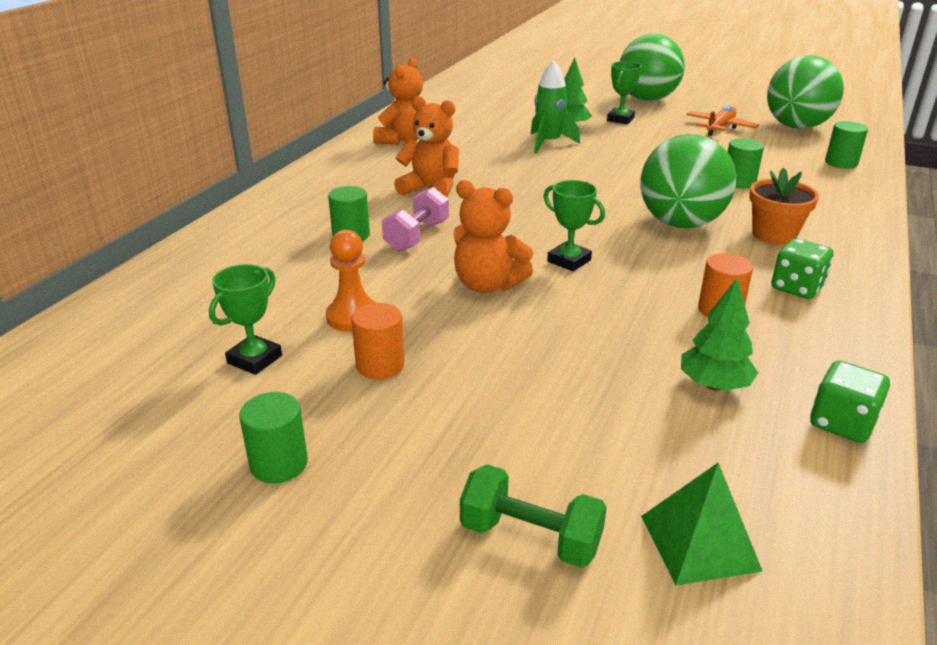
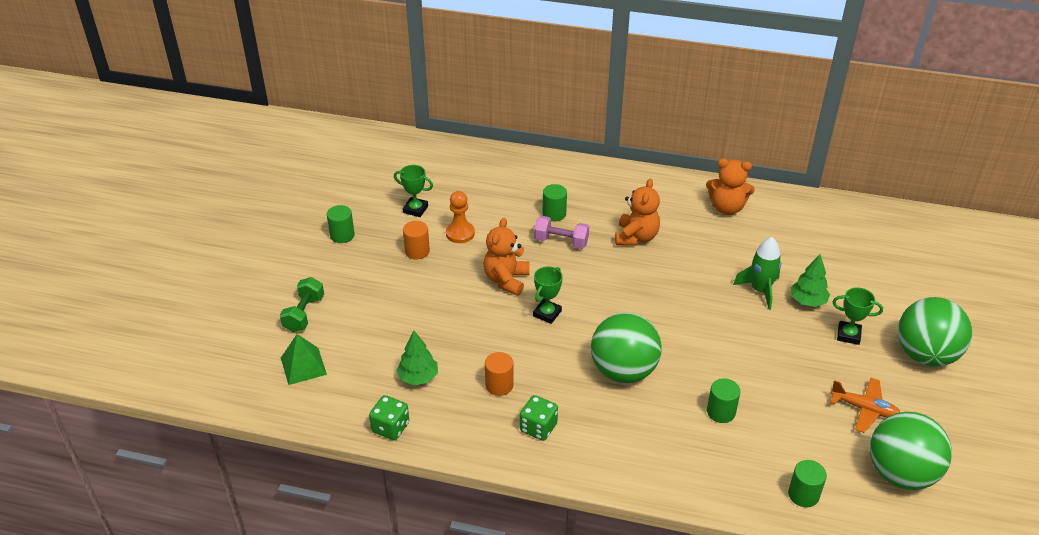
camera: 80 degrees right, 10 degrees up
orange flower pot [749,167,819,245] -> none

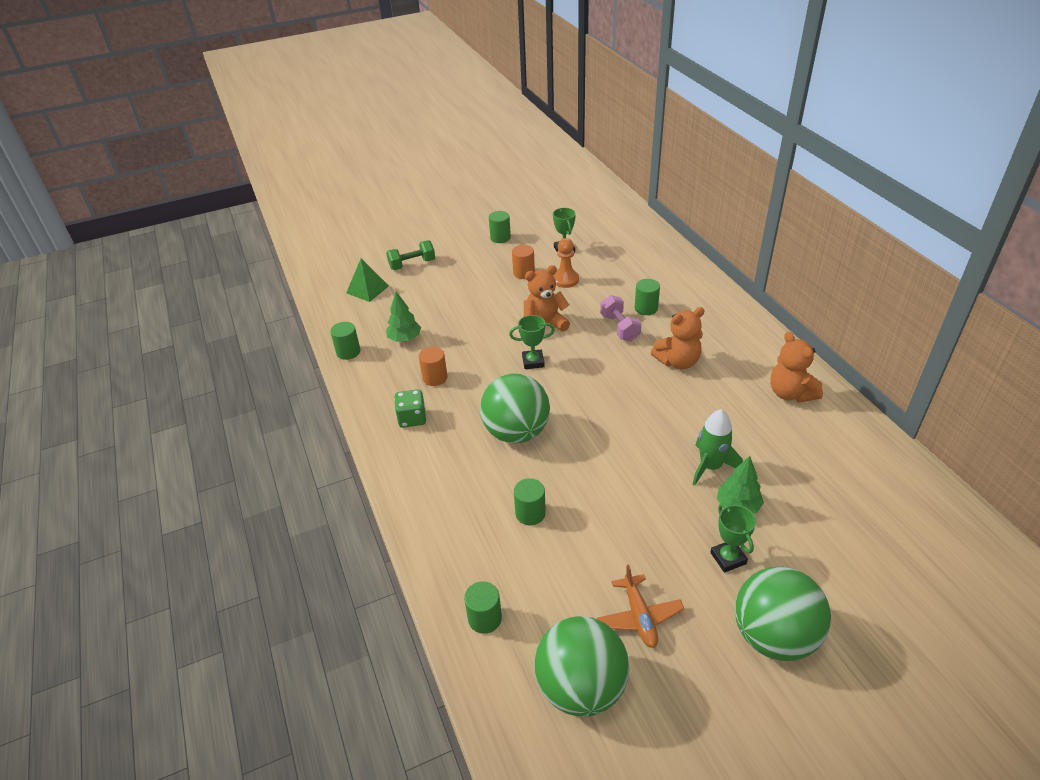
camera: 55 degrees right, 0 degrees up
green dice [369,395,409,440] -> green cylinder [330,322,360,360]

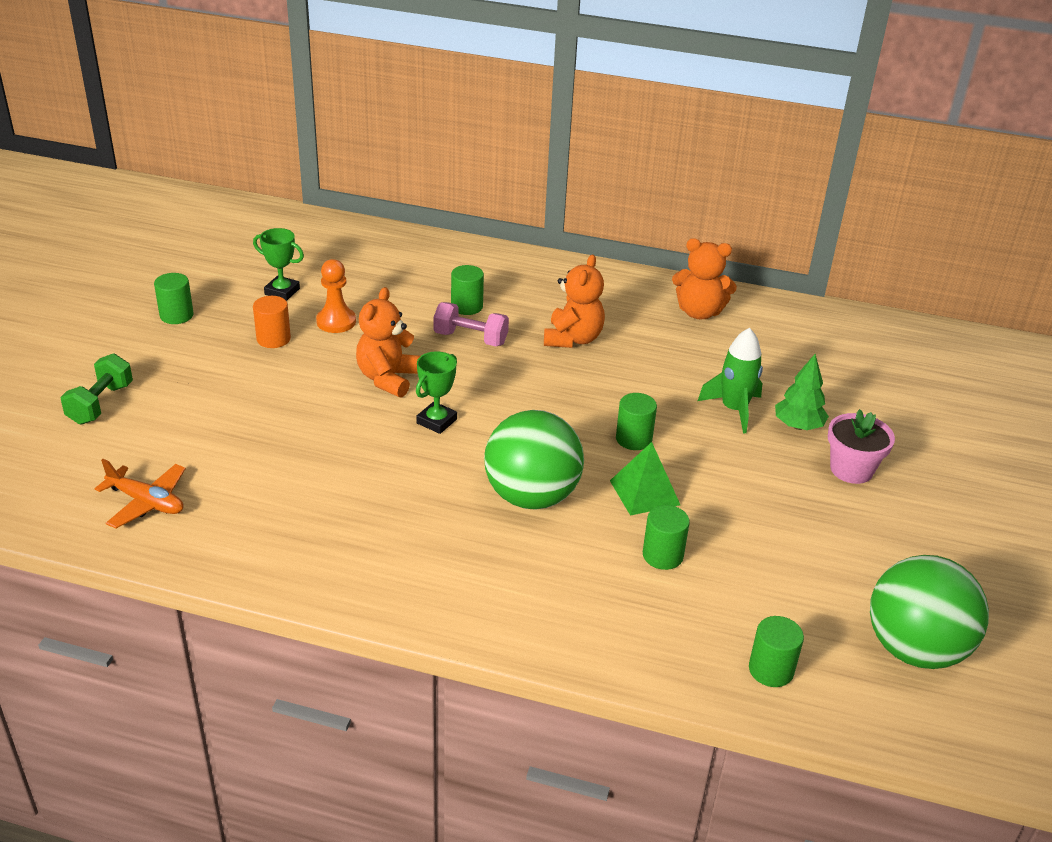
camera: 55 degrees left, 5 degrees down
green cylinder [330,322,360,360] -> green cylinder moved to [616,393,657,450]
green pyramid [346,259,389,302] -> green pyramid moved to [610,442,680,516]
green tree [386,292,421,342] -> none
green dice [394,389,426,428] -> none
orange cylinder [419,347,448,386] -> none
orange plane [597,564,684,648] -> orange plane moved to [95,459,186,528]
green trophy [710,504,756,573] -> pink flower pot [828,409,895,484]
green ball [735,567,831,661] -> none

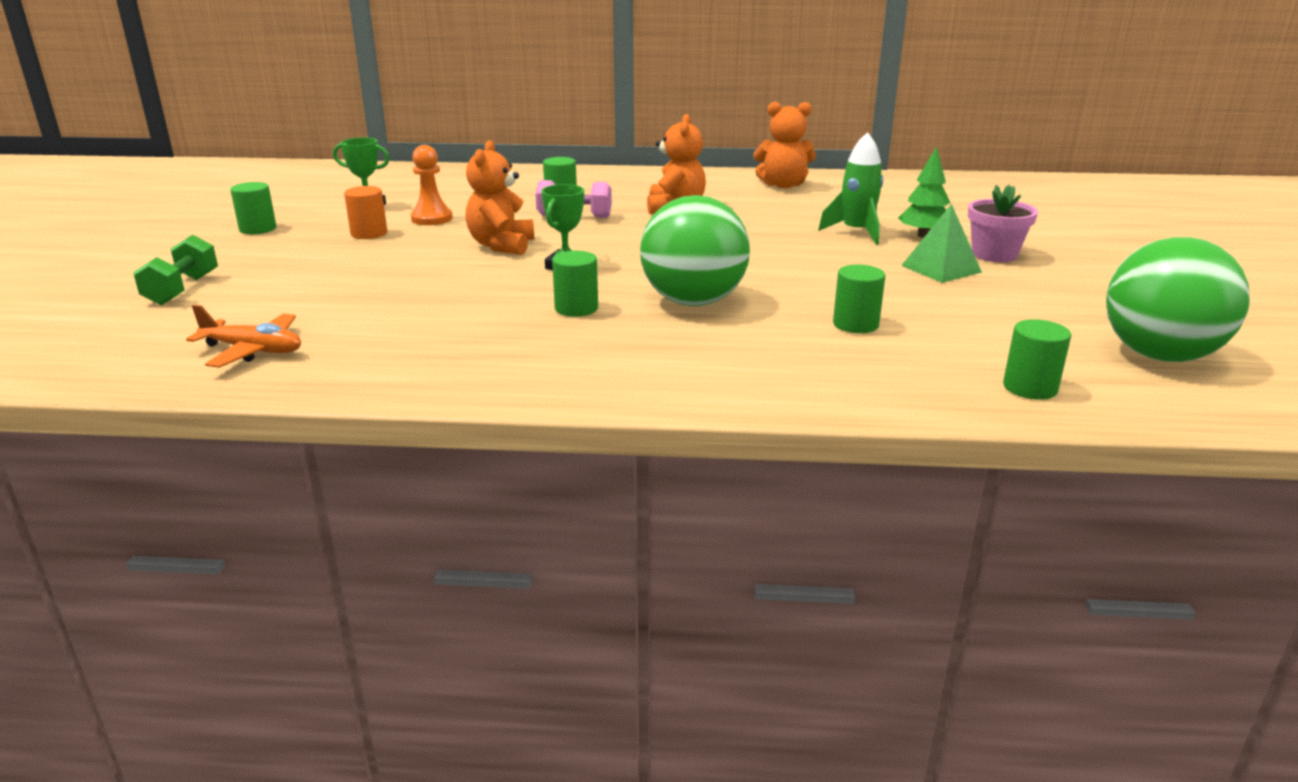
camera: 10 degrees left, 10 degrees down
green pyramid [610,442,680,516] -> green pyramid moved to [901,204,982,283]
green cylinder [616,393,657,450] -> green cylinder moved to [552,251,598,317]

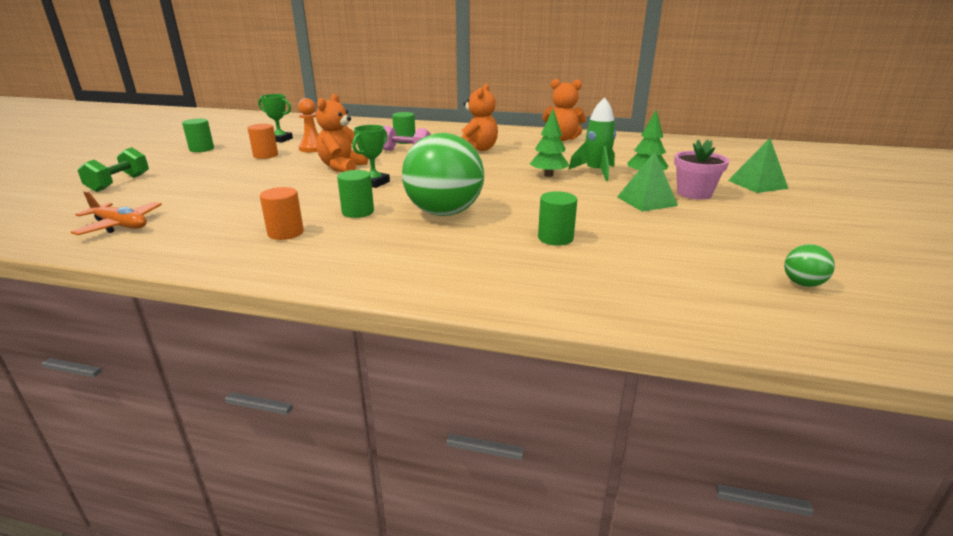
camera: 10 degrees right, 0 degrees up
green cylinder [1003,319,1071,400] -> none
green ball [1106,237,1250,362] -> green ball [784,244,835,287], size x0.40
none -> orange cylinder [260,187,304,240]
none -> green tree [530,109,570,177]
none -> green pyramid [728,138,789,193]

